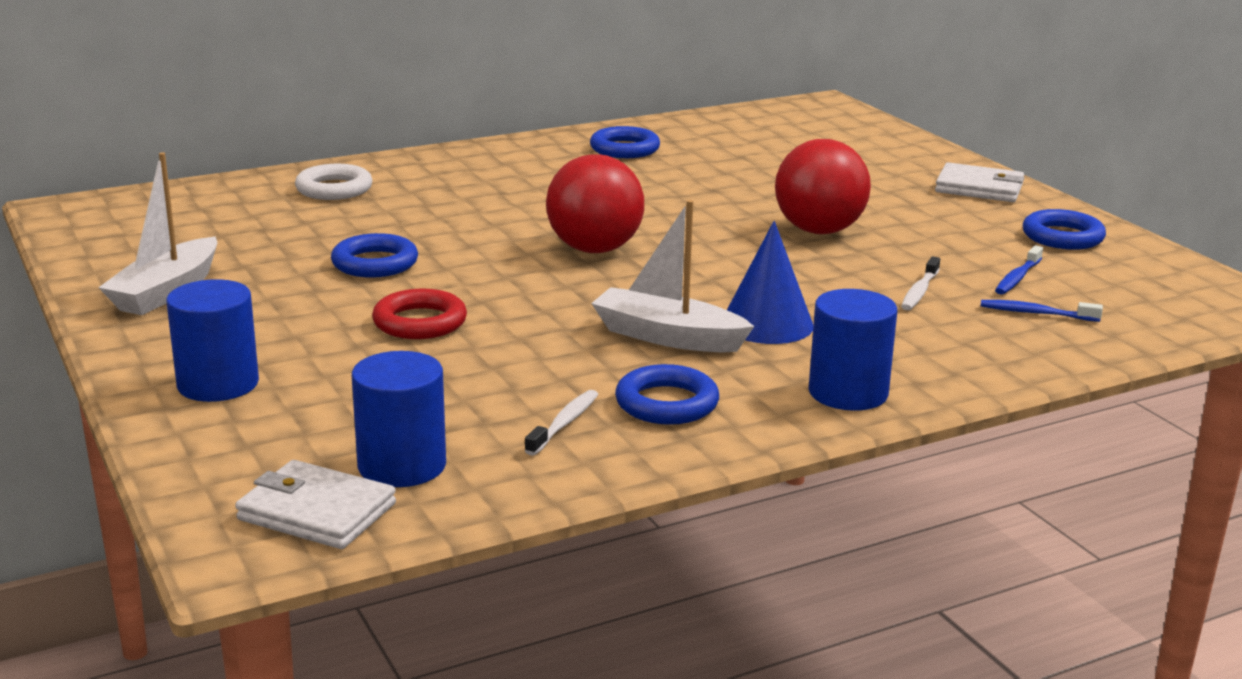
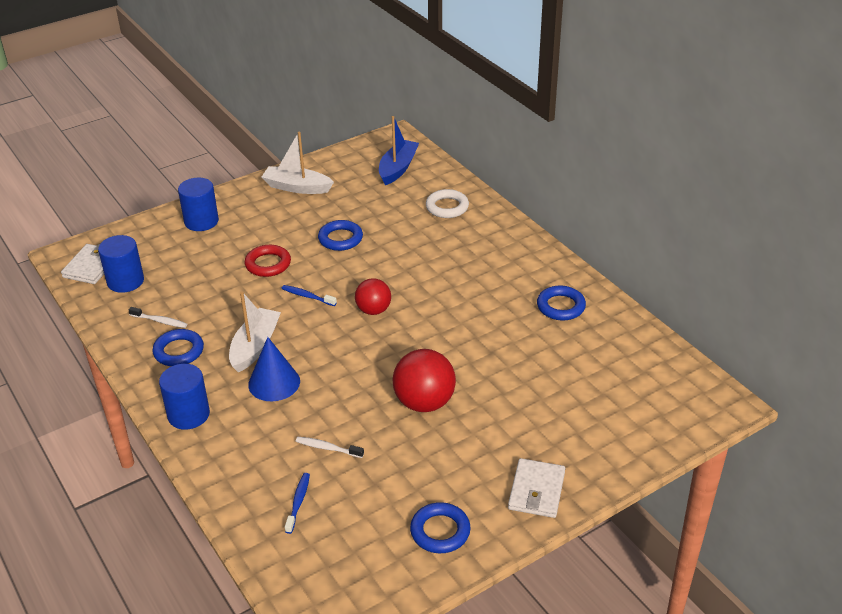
camera: 85 degrees right, 15 degrees up
red ball [546,154,644,253] -> red ball [355,278,391,315], size x0.64
blue toothbrush [995,245,1043,295] -> blue toothbrush moved to [282,285,337,306]
none -> blue boat [379,116,419,185]

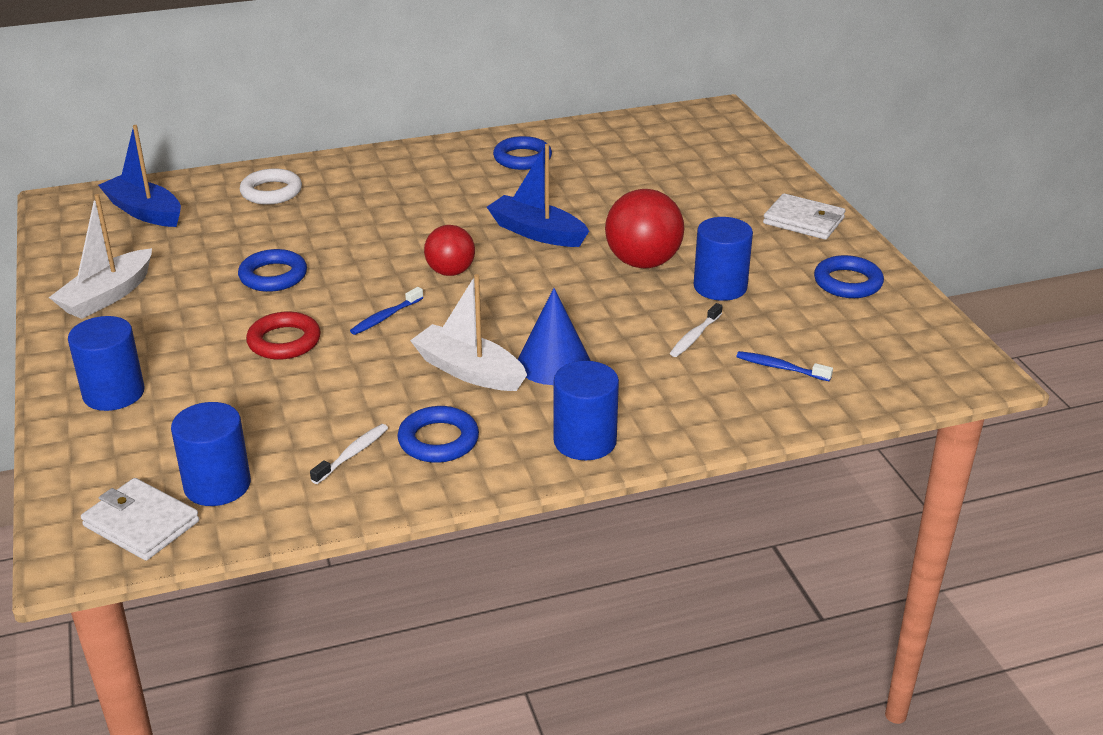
camera: 75 degrees left, 5 degrees down
none -> blue boat [487,144,589,247]
none -> blue cylinder [694,217,753,301]

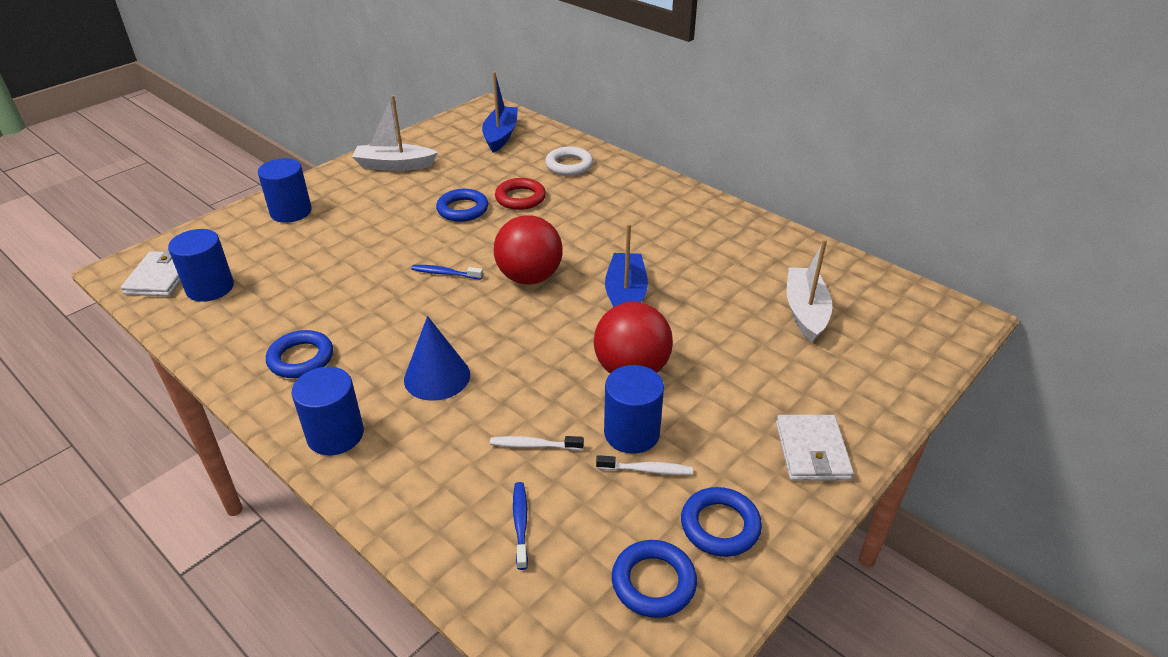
camera: 60 degrees right, 5 degrees up
red ring [246,311,321,360] -> red ring moved to [495,178,546,210]
white toothbrush [310,424,388,484] -> white toothbrush moved to [596,455,693,475]
white boat [410,274,527,391] -> white boat moved to [787,239,832,343]
red ball [424,225,475,276] -> red ball [494,215,563,285], size x1.56
blue ring [493,136,552,170] -> blue ring moved to [612,540,697,618]

